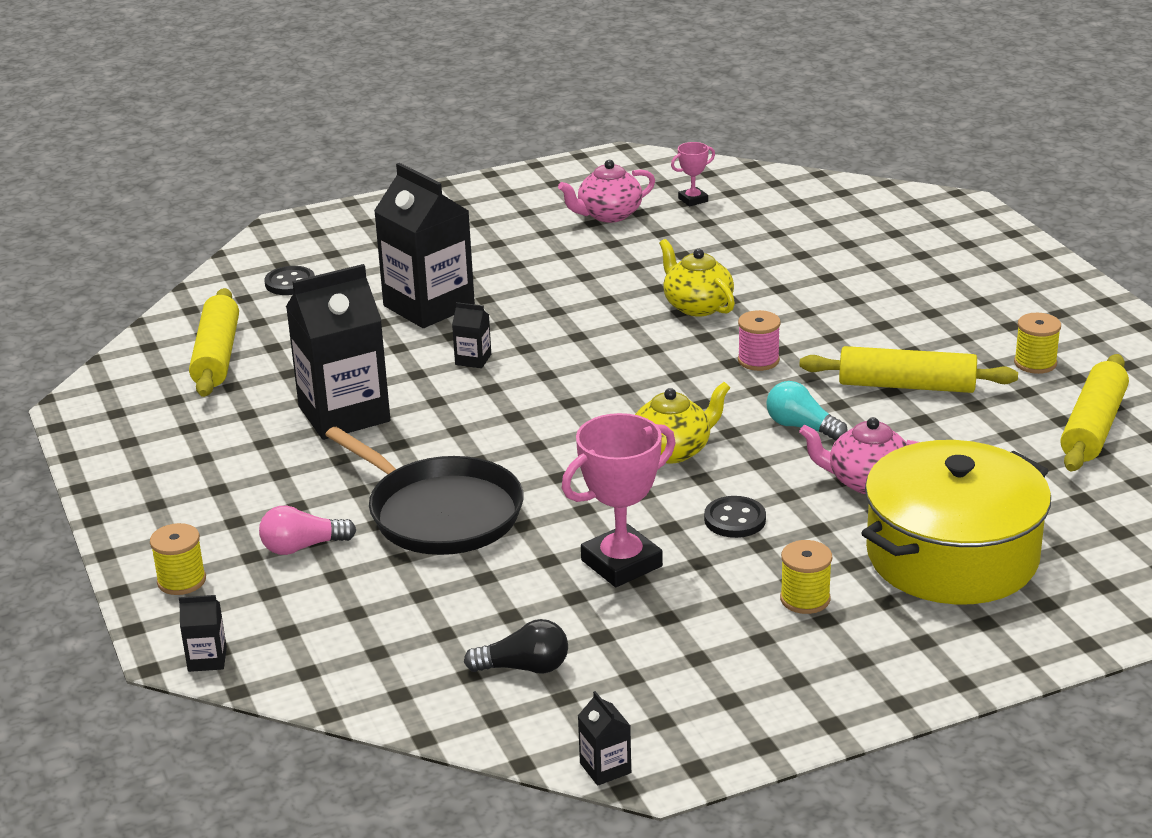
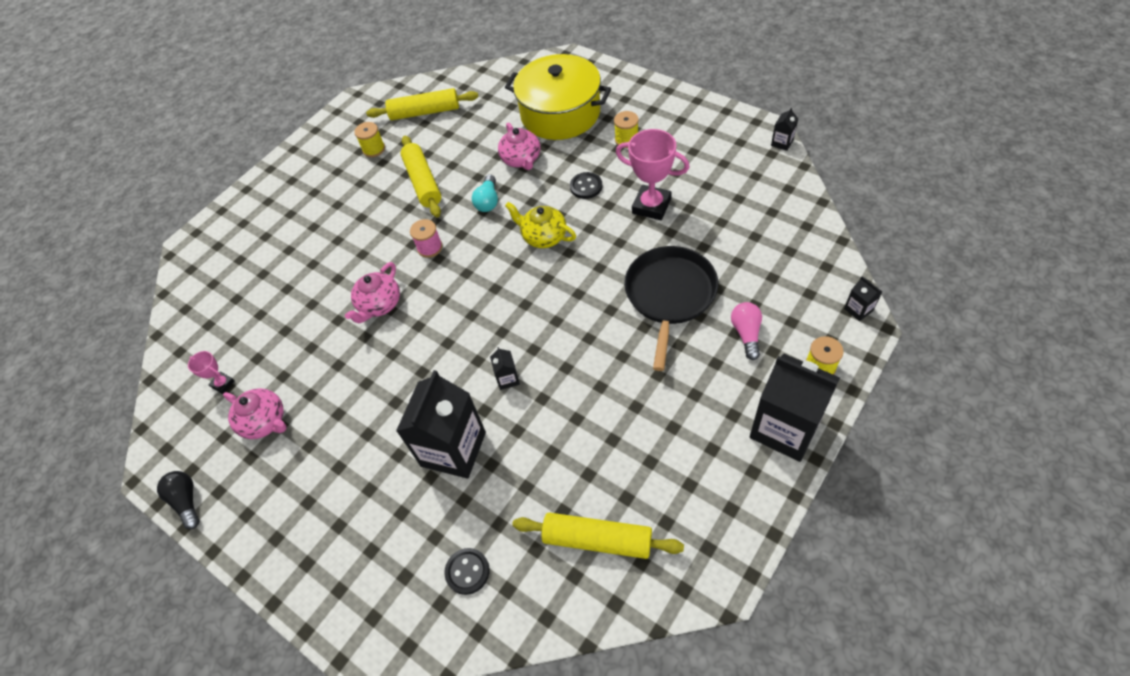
camera: 115 degrees left, 25 degrees up
yellow rolling pin [189,288,239,397] -> yellow rolling pin turned 45 degrees clockwise [512,512,684,559]
pink light bulb [259,506,356,555] -> pink light bulb turned 135 degrees counterclockwise [731,302,762,360]
black carton [286,264,390,440] -> black carton moved to [750,354,840,462]
black light bulb [464,619,568,674] -> black light bulb moved to [157,471,200,529]
yellow teapot [659,239,735,317] -> pink teapot [345,262,400,323]

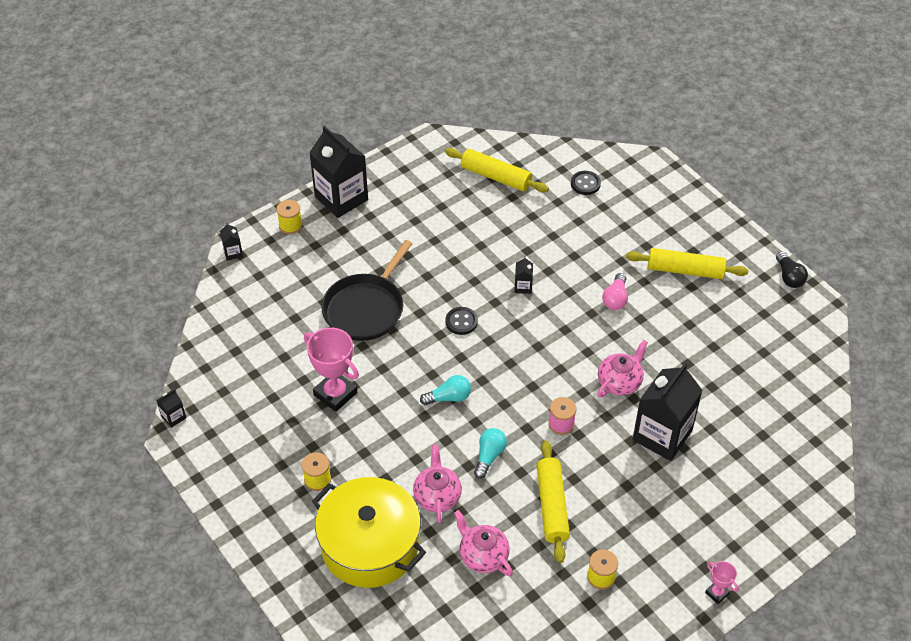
camera: 170 degrees left, 5 degrees down
pink trophy [188,351,235,394] -> pink trophy moved to [705,561,739,604]
pink teapot [223,388,287,439] -> pink teapot moved to [454,510,513,576]
yellow rolling pin [366,88,478,120] -> yellow rolling pin moved to [626,248,748,279]
black carton [396,370,486,478] -> black carton moved to [633,363,703,461]
yellow teapot [505,202,576,248] -> turquoise light bulb [420,375,471,405]
black button [570,172,602,199] -> black button moved to [445,307,478,335]
pink light bulb [731,302,762,360] -> pink light bulb moved to [602,273,628,310]

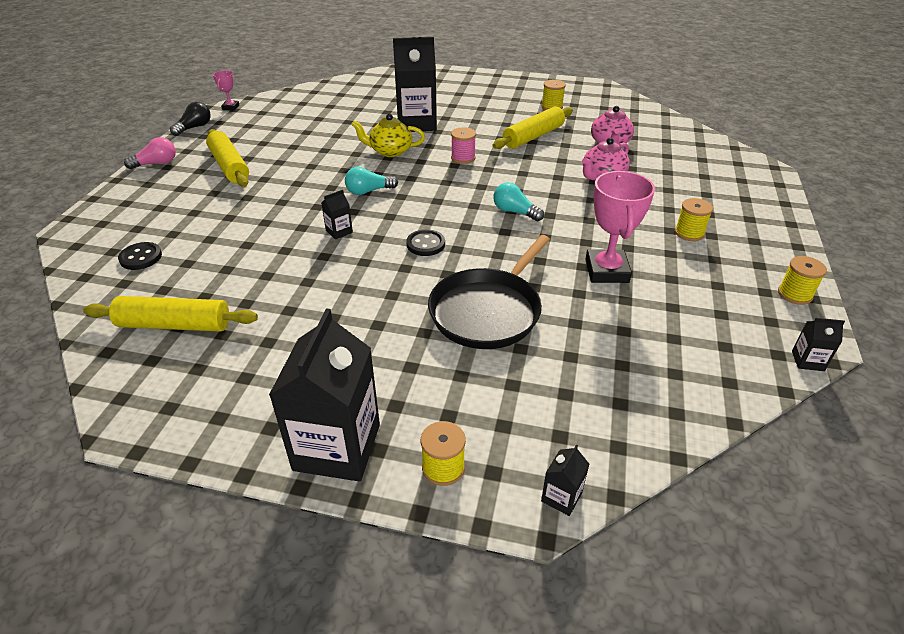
camera: 130 degrees left, 10 degrees down
yellow pot [312,477,426,588] -> none
black pan [322,240,412,341] -> black pan turned 135 degrees clockwise [428,235,550,349]
yellow rolling pin [445,148,549,192] -> yellow rolling pin turned 75 degrees counterclockwise [83,296,258,331]
turquoise light bulb [474,428,507,479] -> turquoise light bulb moved to [345,167,398,195]
pink teapot [598,340,648,397] -> yellow teapot [352,114,425,157]
pink light bulb [602,273,628,310] -> pink light bulb moved to [124,137,176,169]
pink trophy [705,561,739,604] -> pink trophy moved to [213,71,239,110]
none -> yellow spool [778,256,827,305]

